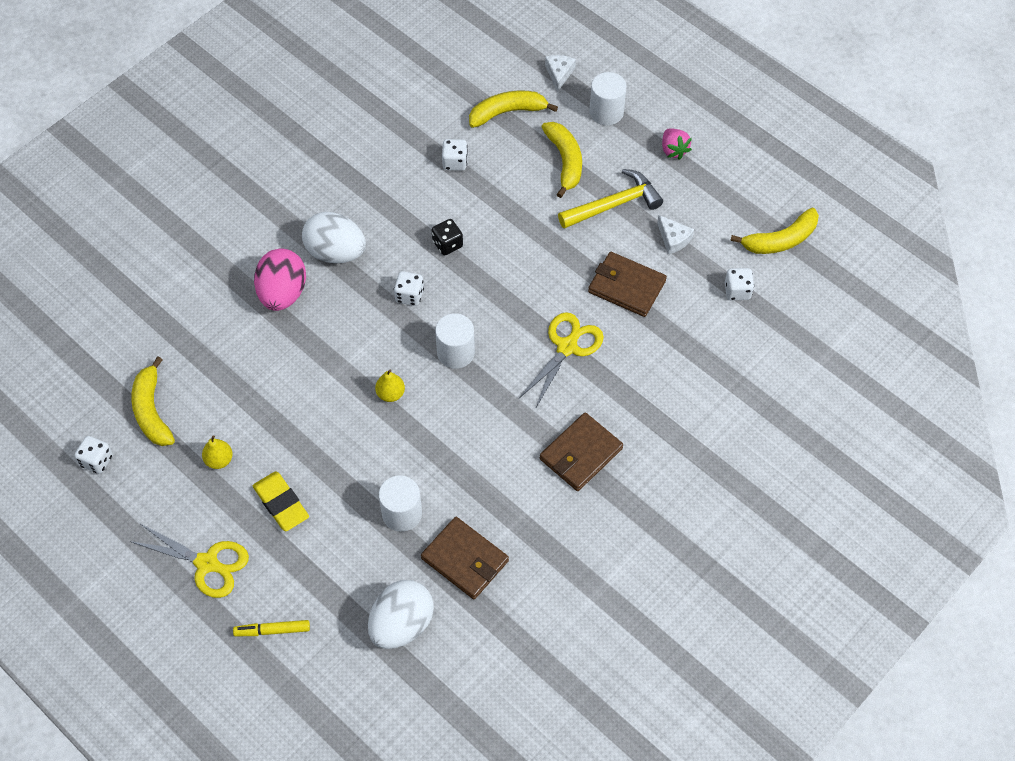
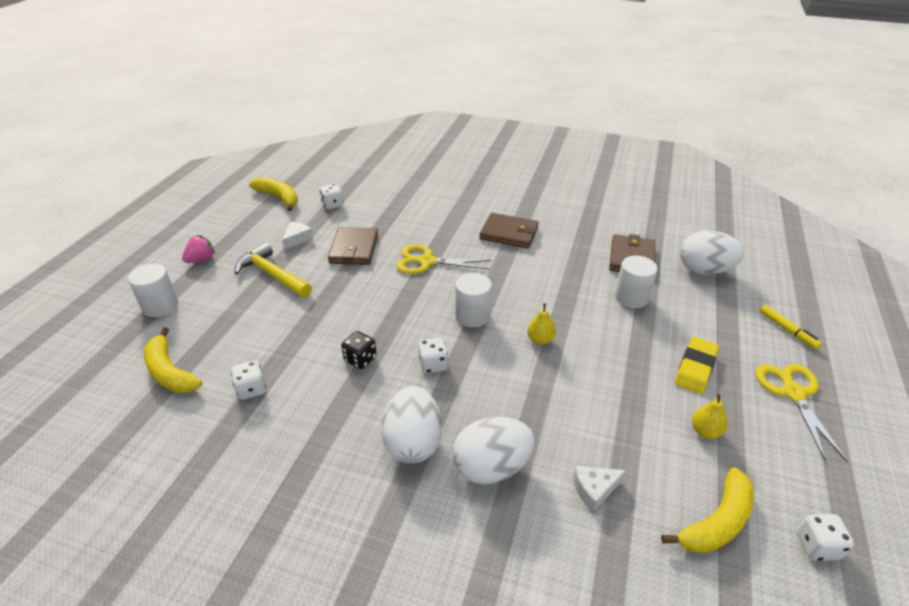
camera: 115 degrees left, 20 degrees down
pink egg [254,249,306,311] -> white egg [453,417,535,484]
yellow banana [542,122,582,198] -> none
white cheese [545,55,576,92] -> white cheese moved to [573,466,626,512]

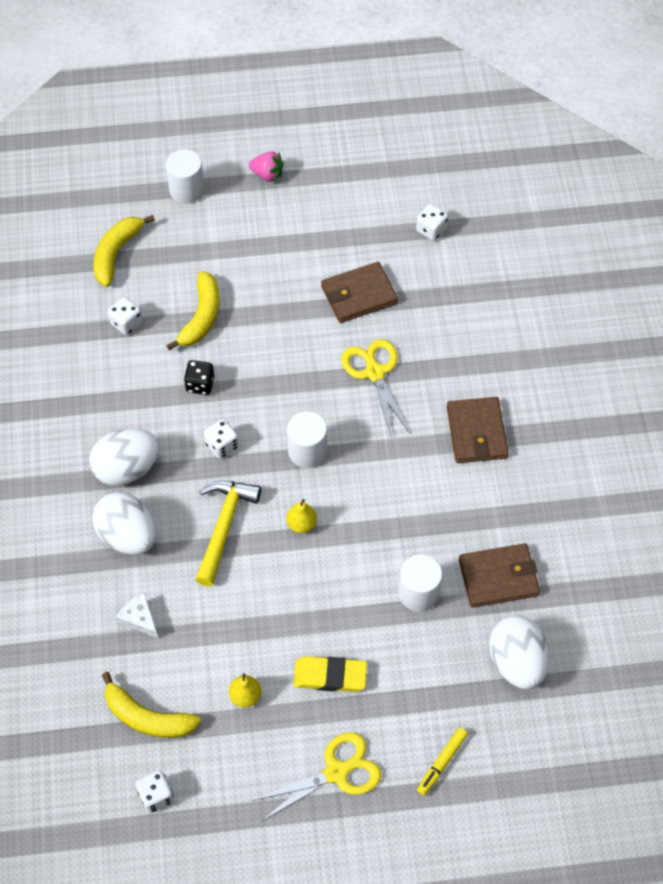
camera: 65 degrees right, 20 degrees up
yellow hammer [234,242,312,298] -> yellow hammer moved to [195,481,261,586]
yellow banana [249,177,298,211] -> yellow banana moved to [166,271,220,350]
white cheese [282,222,313,250] -> none

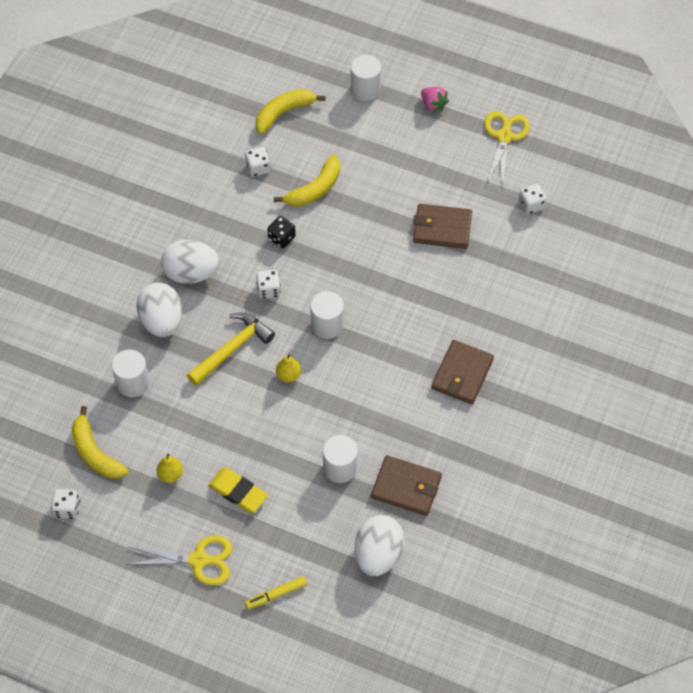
camera: 30 degrees right, 0 degrees up
white cheese [116,593,158,638] -> white cylinder [112,349,150,397]
yellow scissors [342,339,410,436] -> yellow scissors moved to [484,111,530,188]

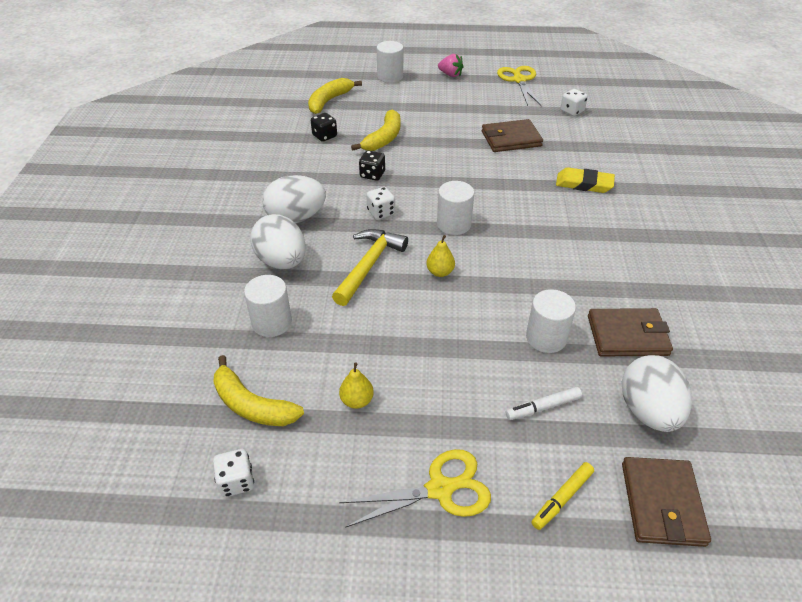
camera: 20 degrees left, 15 degrees down
yellow eraser [208,468,268,513] -> yellow eraser moved to [556,167,615,193]
white dice [245,147,270,177] -> black dice [311,113,337,142]
brown wallet [431,340,494,404] -> brown wallet moved to [622,457,711,547]
none -> white marker [506,387,582,420]

